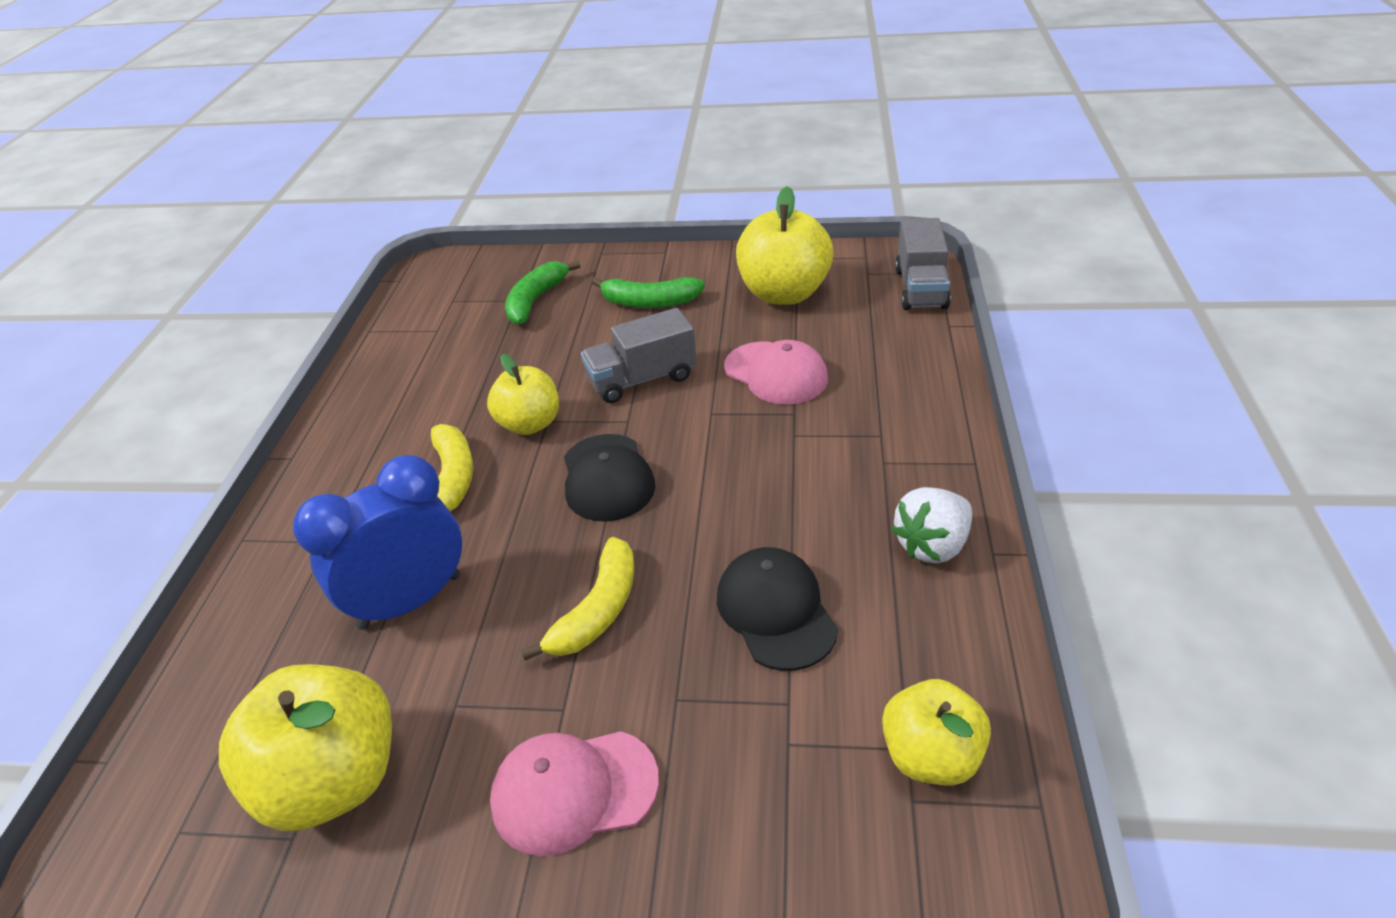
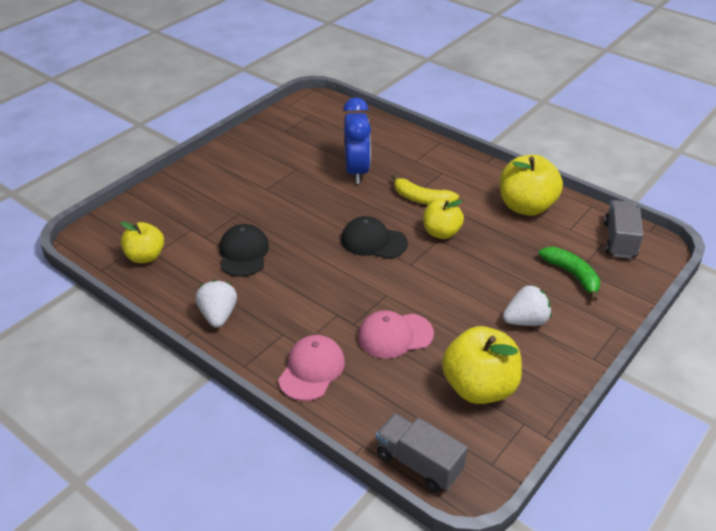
camera: 120 degrees right, 0 degrees up
yellow apple [219,664,392,831] -> yellow apple moved to [500,155,563,216]
pink cap [490,731,659,856] -> pink cap moved to [278,335,345,401]
yellow banana [521,537,634,660] -> none
grey truck [581,308,697,403] -> grey truck moved to [604,200,643,259]
green banana [592,277,705,308] -> white strawberry [503,285,551,326]
black cap [717,547,838,671] -> black cap turned 105 degrees counterclockwise [219,224,269,277]

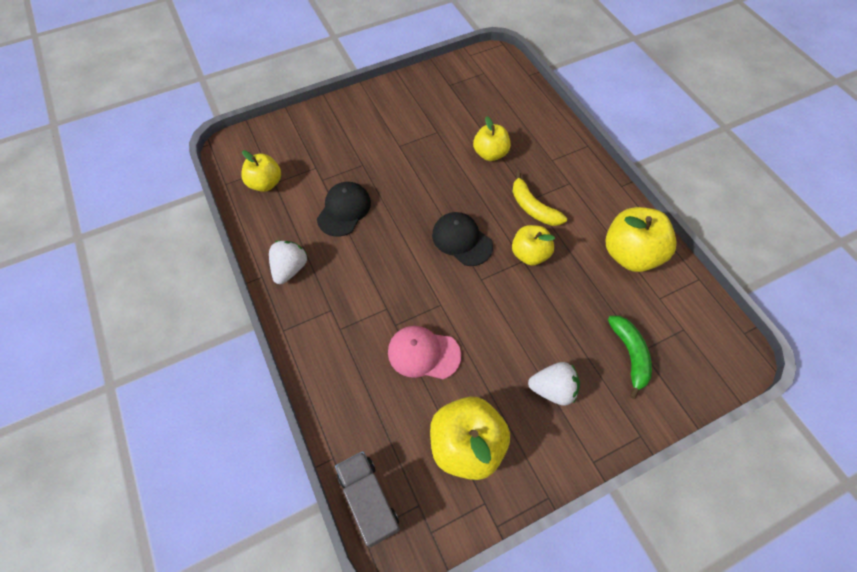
camera: 25 degrees right, 20 degrees up
pink cap [278,335,345,401] -> none
blue clock [343,97,371,184] -> yellow apple [473,116,511,161]
grey truck [604,200,643,259] -> none

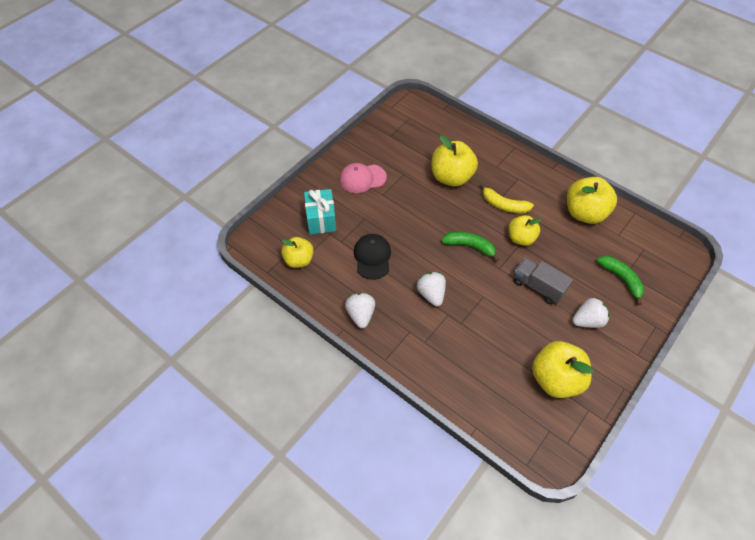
camera: 25 degrees left, 5 degrees down
grey truck [335,451,400,547] -> grey truck moved to [514,258,573,304]
pink cap [388,326,461,379] -> pink cap moved to [339,163,387,193]
black cap [432,212,493,266] -> green banana [441,232,500,262]
yellow apple [473,116,511,161] -> yellow apple [432,135,478,186], size x1.57
none -> turquoise gift [304,189,336,234]
none -> white strawberry [417,272,446,306]

